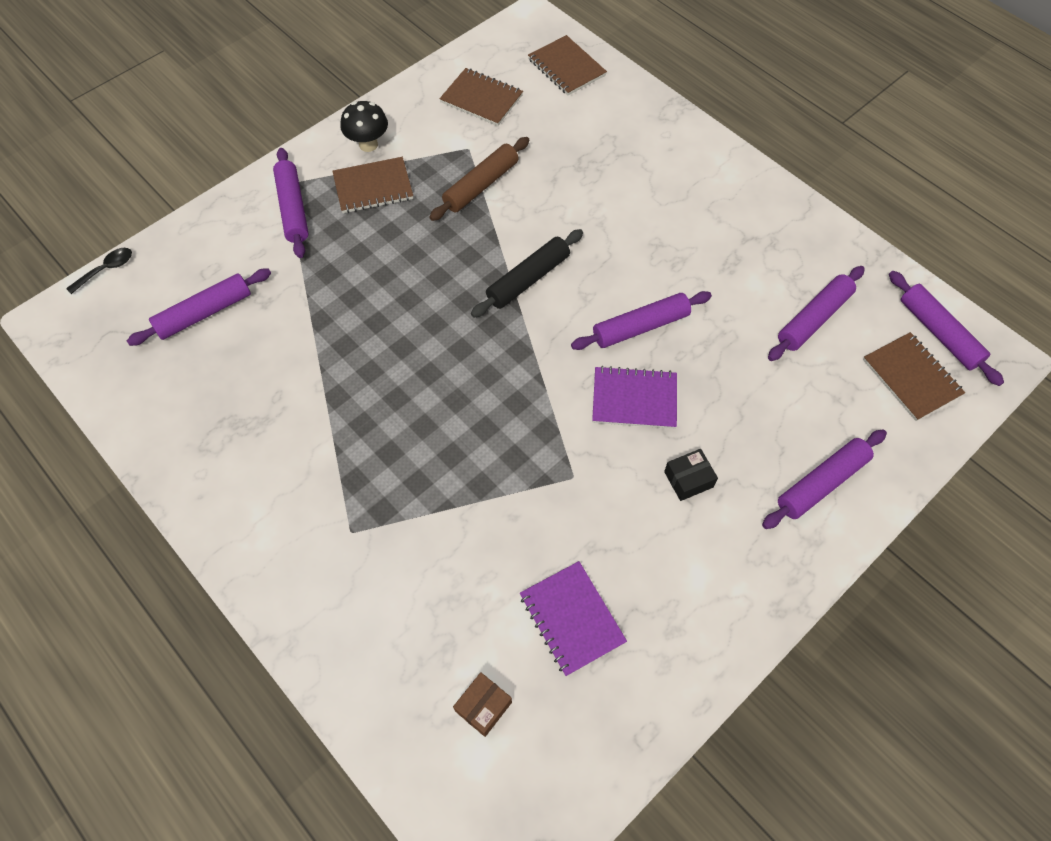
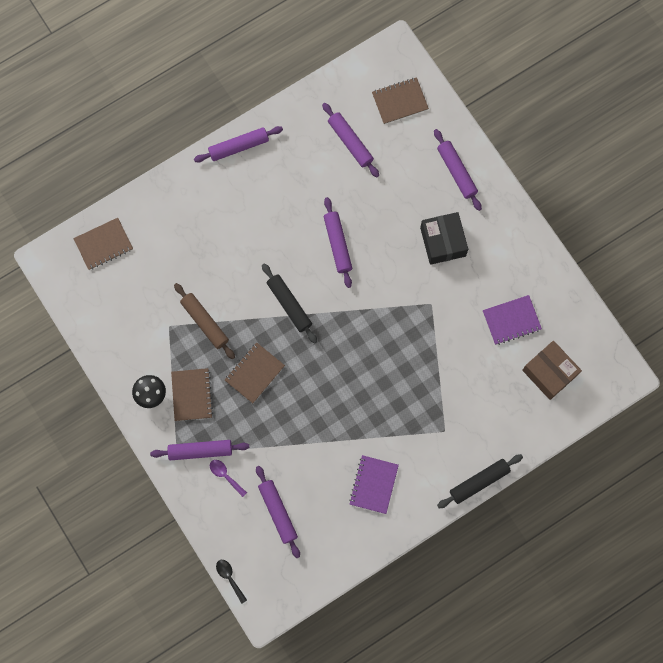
camera: 80 degrees left, 15 degrees up
brown notebook [439,68,523,126] -> brown notebook moved to [225,342,285,403]
brown box [453,672,512,737] -> brown box [522,341,582,400], size x1.88
purple notebook [592,366,677,429] -> purple notebook moved to [349,455,399,514]
black box [664,449,718,501] -> black box [420,212,468,265], size x1.88
purple rolling pin [889,271,1004,386] -> purple rolling pin moved to [194,126,283,163]
none -> purple spoon [210,460,247,497]
none -> black rolling pin [437,454,523,508]

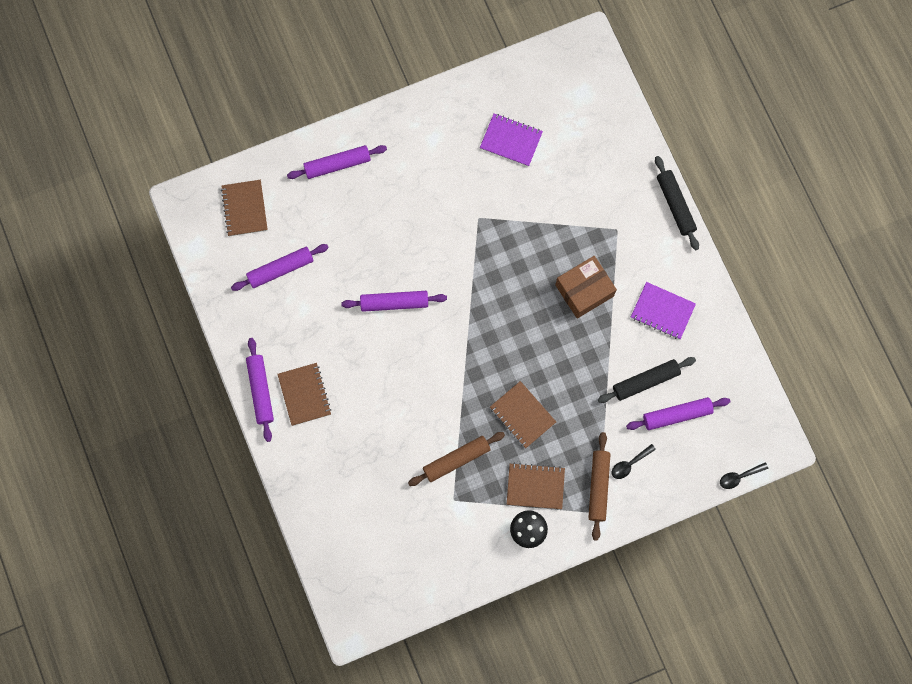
camera: 80 degrees left, 0 degrees up
brown notebook [73,218,133,270] -> brown notebook moved to [277,363,332,426]
purple rolling pin [150,440,249,460] -> brown rolling pin [588,432,610,541]
purple spoon [210,460,247,497] -> black spoon [612,444,656,479]
black rolling pin [262,263,317,344] -> black rolling pin moved to [598,357,696,403]
black box [420,212,468,265] -> none
purple notebook [483,295,542,345] -> purple notebook turned 60 degrees counterclockwise [480,113,543,167]
brown box [522,341,582,400] -> brown box moved to [555,256,617,318]

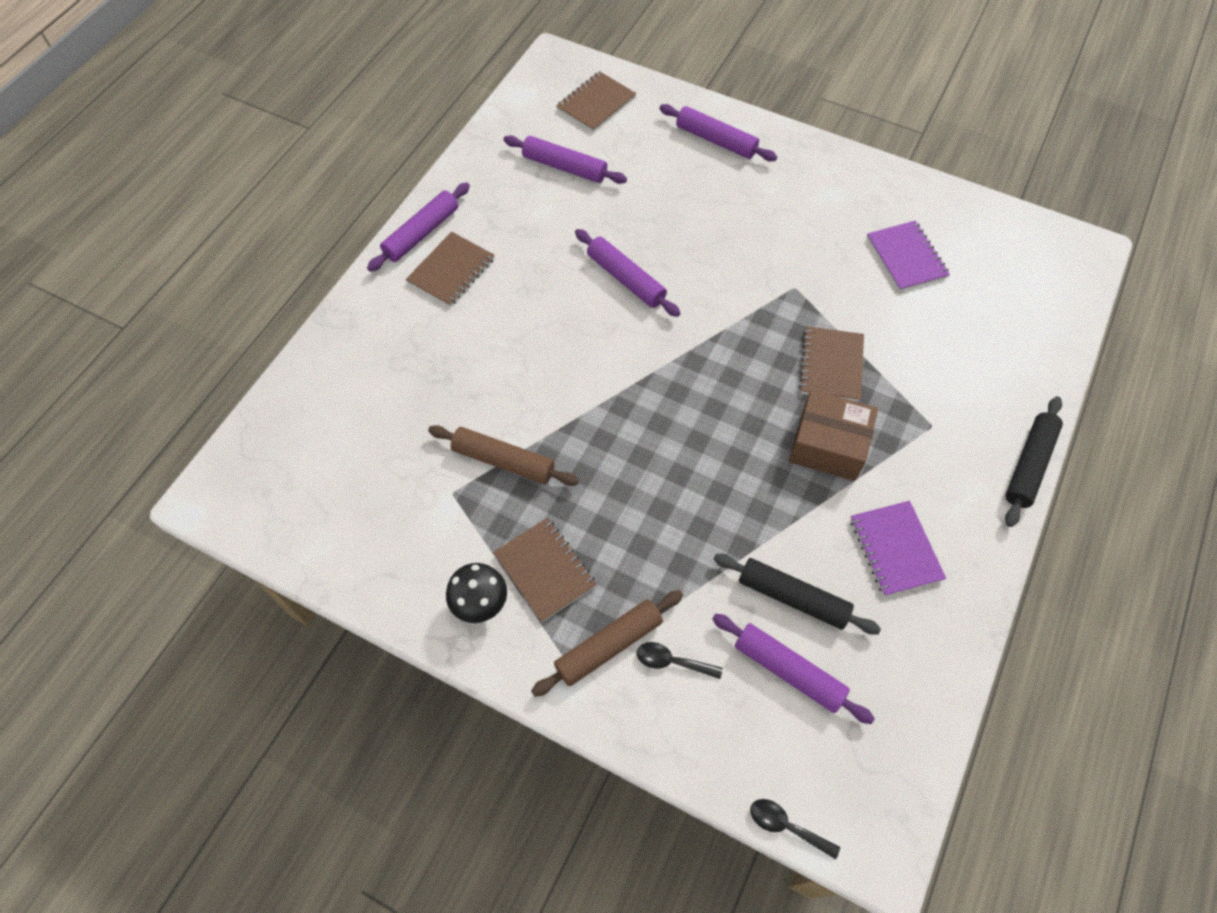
camera: 50 degrees right, 15 degrees down
brown notebook [490,381,556,448] -> brown notebook moved to [799,326,864,402]

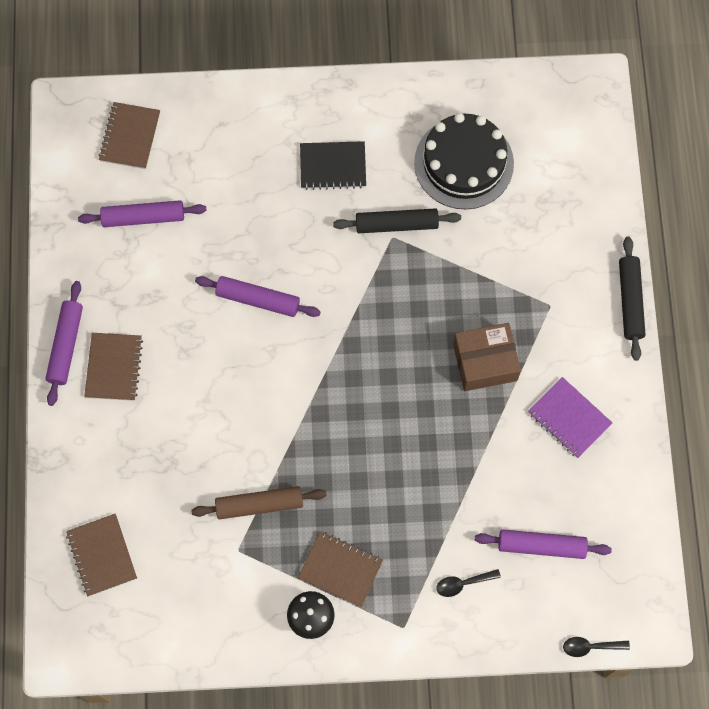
camera: 30 degrees left, 10 degrees up
brown rolling pin [531,590,683,697] -> none
purple rolling pin [659,104,777,161] -> none
black rolling pin [714,554,881,635] -> black rolling pin moved to [333,208,461,233]
brown notebook [799,326,864,402] -> brown notebook moved to [66,514,137,597]
purple notebook [866,221,950,291] -> black cake [414,113,514,209]
none -> black notebook [300,141,366,190]

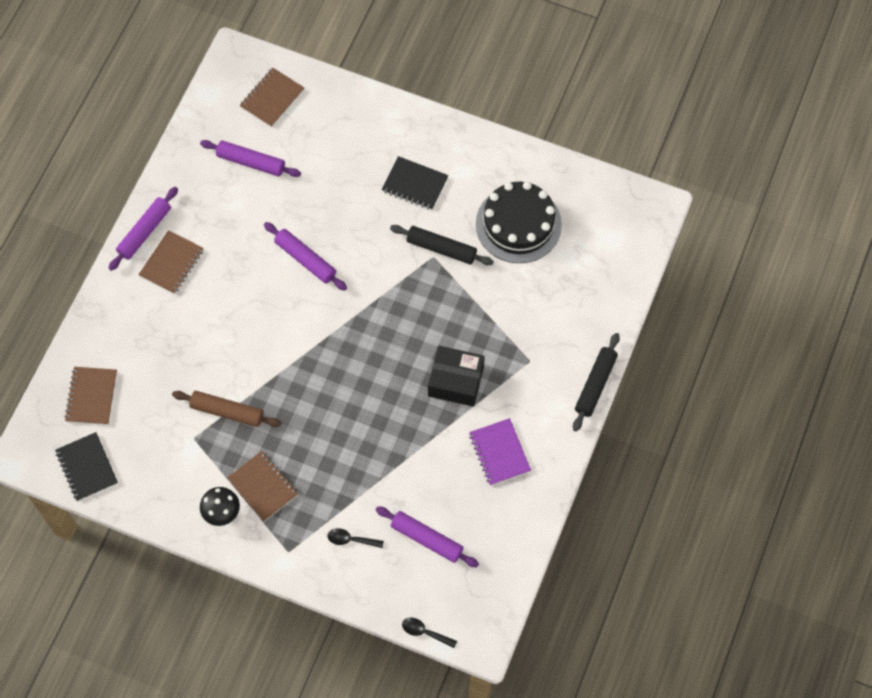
camera: 25 degrees right, 5 degrees down
brown box [453,323,521,391] -> black box [428,346,485,407]
none -> black notebook [55,432,118,501]

